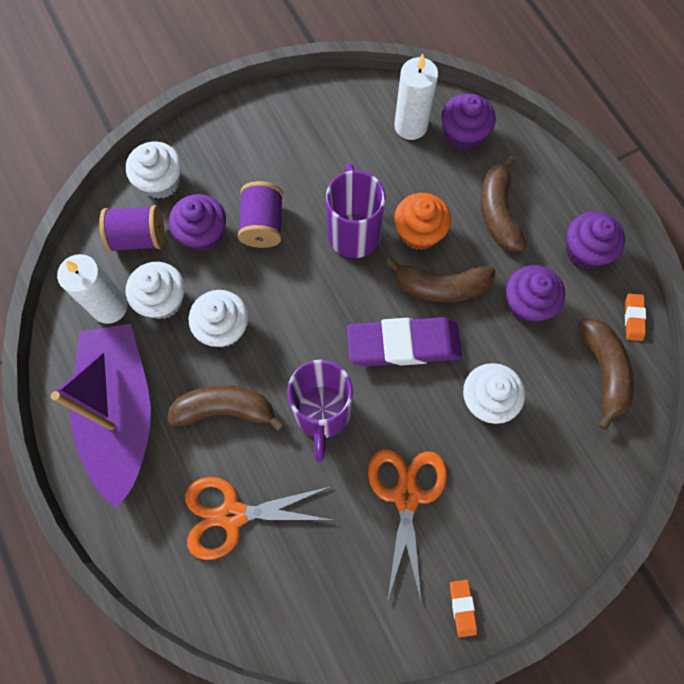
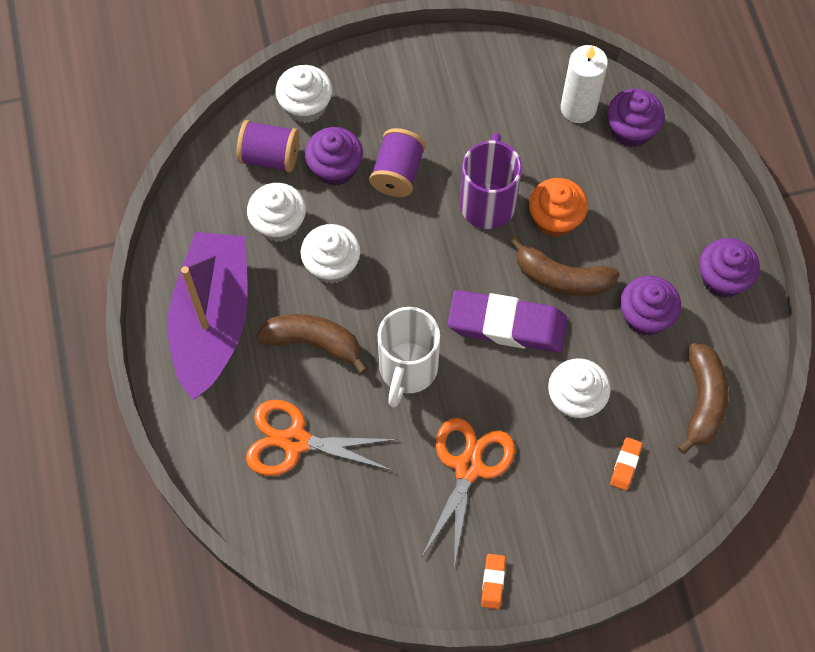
camera: 15 degrees right, 5 degrees down
white candle [57,254,128,324] -> none
purple mug [287,360,353,462] -> white mug [378,307,440,408]
brown banana [481,155,527,252] -> none
orange eraser [625,294,646,341] -> orange eraser moved to [610,437,642,490]

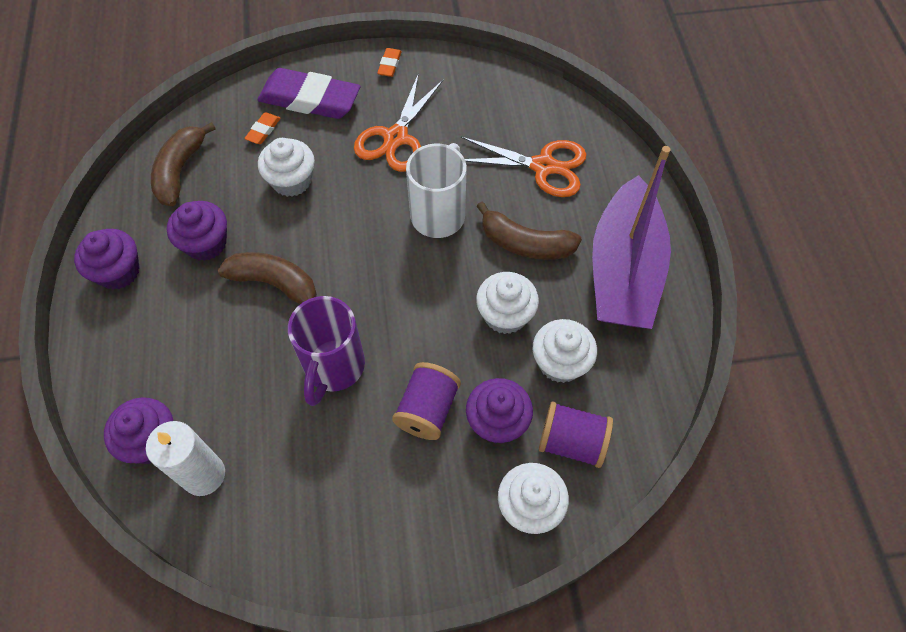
camera: 175 degrees left, 5 degrees down
purple eraser [448,290,567,353] -> purple eraser moved to [258,68,360,119]
orange cupcake [529,178,588,237] -> none

